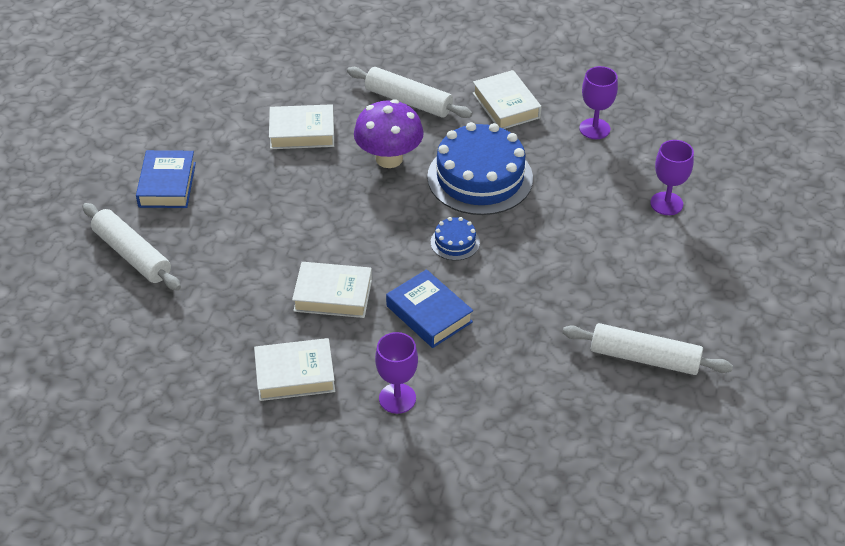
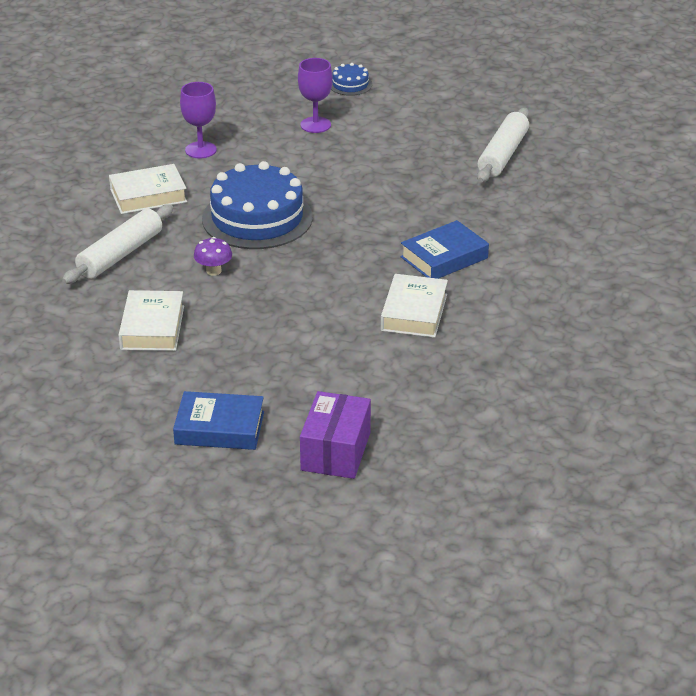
camera: 85 degrees left, 10 degrees down
white rolling pin [83,203,181,291] -> purple box [300,391,371,479]
white book [254,338,335,401] -> none
purple mushroom [354,99,424,168] -> purple mushroom [194,237,232,276], size x0.50
purple goblet [375,332,418,414] -> none
blue cake [431,217,480,261] -> blue cake moved to [331,63,372,96]

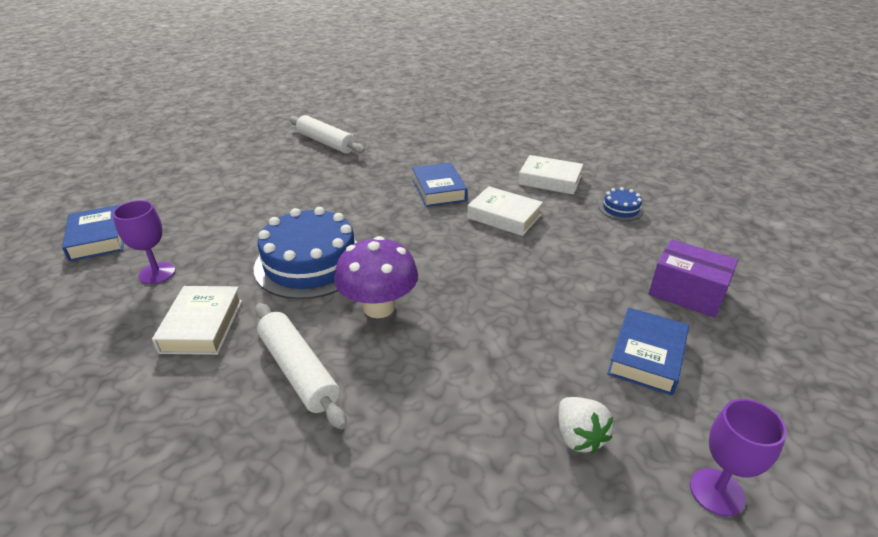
camera: 70 degrees left, 0 degrees up
white book [119,290,184,351] -> white book moved to [518,155,583,195]
purple mushroom [194,237,232,276] -> purple mushroom [334,236,418,318], size x1.98
purple goblet [298,58,333,133] -> purple goblet moved to [690,399,787,516]
blue cake [331,63,372,96] -> blue cake moved to [599,187,643,221]
none -> blue book [62,205,124,261]
none -> white strawberry [558,397,613,454]

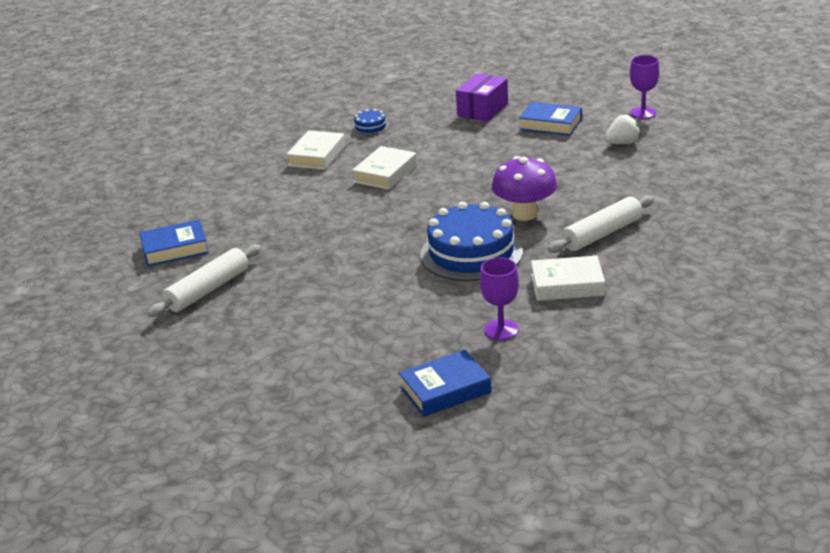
camera: 90 degrees left, 5 degrees down
blue book [412,162,467,207] -> blue book moved to [139,220,209,266]

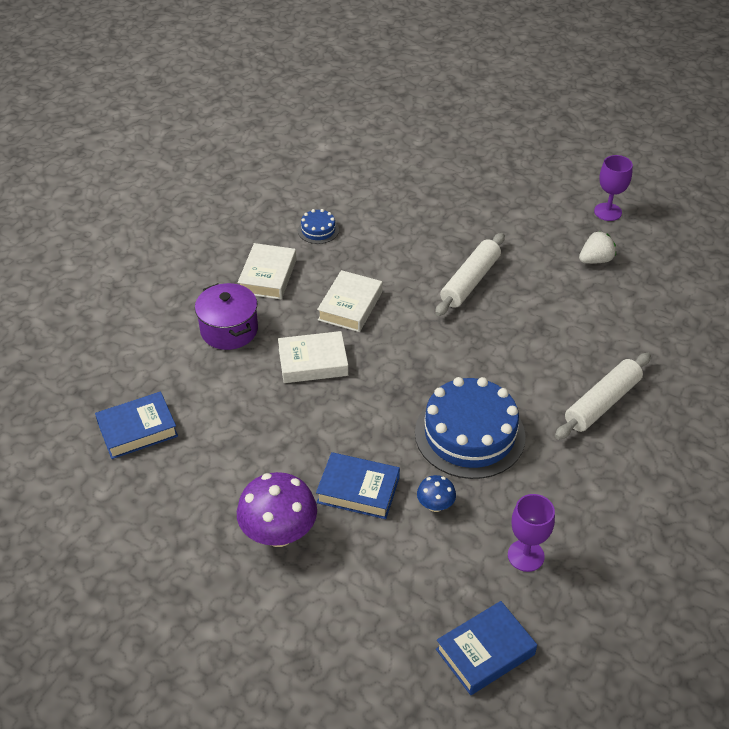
camera: 10 degrees left, 15 degrees up
white rolling pin [147,244,261,317] -> white rolling pin moved to [435,233,505,316]
purple box [456,73,508,122] -> none
purple mushroom [492,156,557,221] -> purple mushroom moved to [237,472,317,547]
blue book [519,102,582,136] -> blue book moved to [316,452,400,519]
white book [531,256,605,301] -> white book moved to [278,331,348,383]
none -> purple pot [195,283,258,350]
none -> blue mushroom [417,475,456,512]

